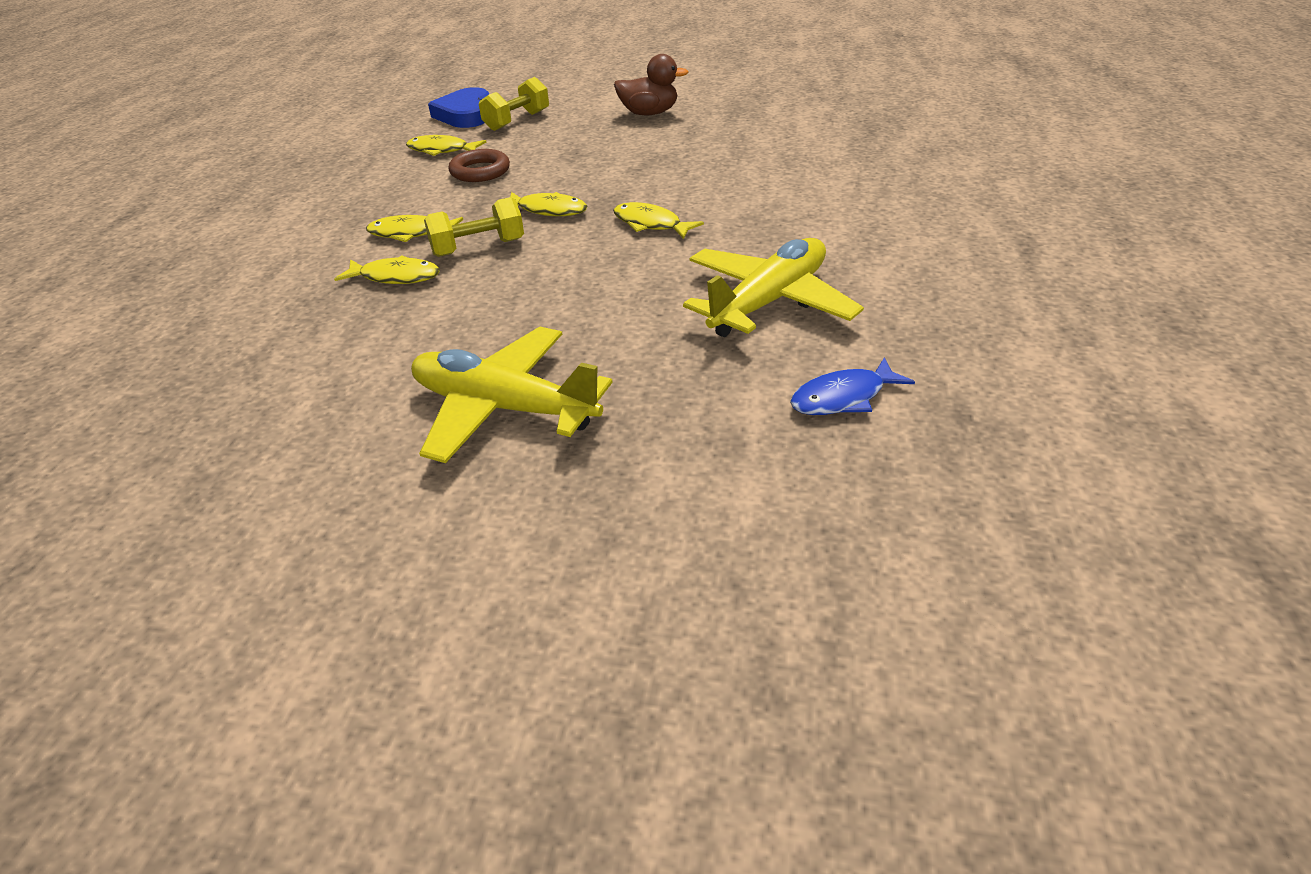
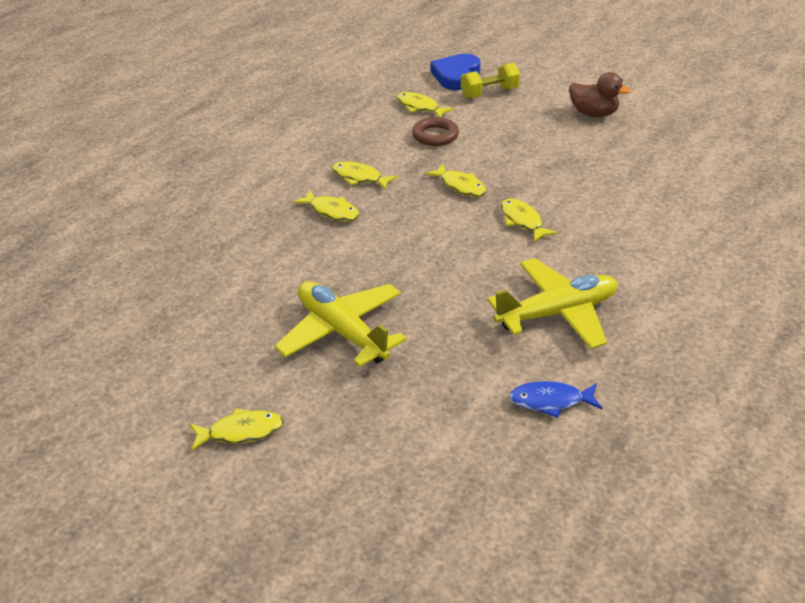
camera: 25 degrees right, 0 degrees up
yellow dumbbell [424,197,524,257] -> none
none -> yellow fish [190,408,284,451]

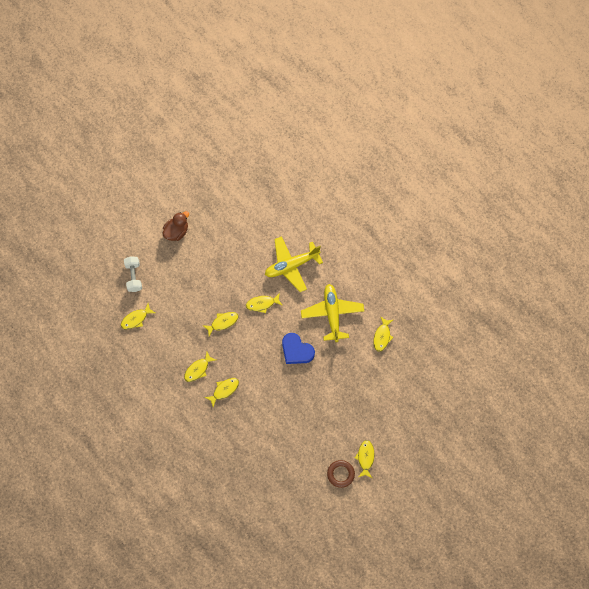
camera: 75 degrees left, 30 degrees up
yellow plane [274,281,407,367] -> yellow plane moved to [265,236,323,292]
brown ring [412,117,459,146] -> brown ring moved to [327,460,355,488]
blue heart [431,54,481,90] -> blue heart moved to [282,333,315,364]
yellow dumbbell [461,63,520,99] -> white dumbbell [124,256,142,292]
blue fish [509,381,602,418] -> yellow fish [373,316,393,352]

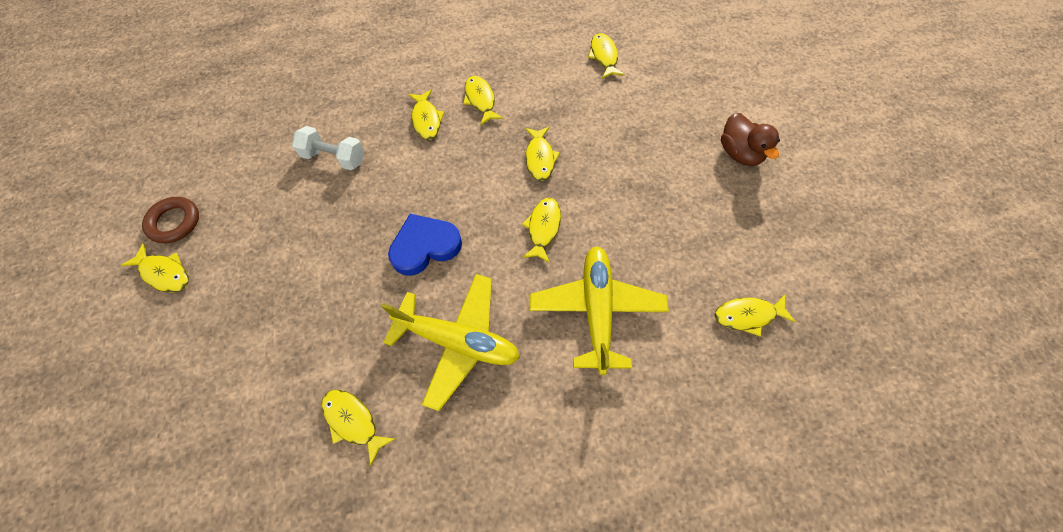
camera: 115 degrees right, 5 degrees down
white dumbbell [124,256,142,292] -> white dumbbell moved to [292,126,364,170]
none -> yellow fish [715,295,796,337]

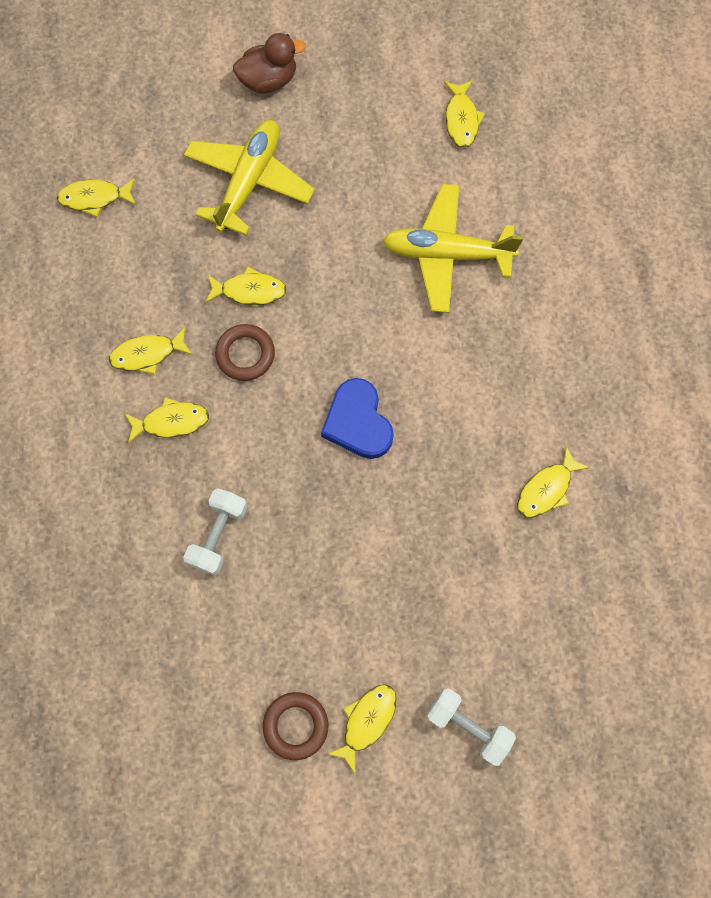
camera: 85 degrees left, 10 degrees up
yellow plane [381,274,520,411] -> yellow plane moved to [184,120,315,235]
yellow fish [522,198,561,263] -> none
none -> brown ring [215,324,275,381]
none -> white dumbbell [426,689,516,766]

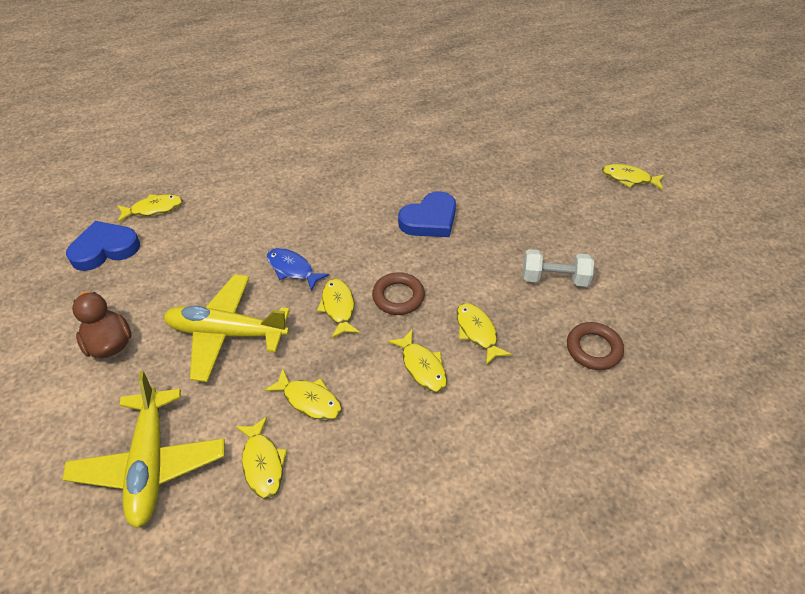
camera: 105 degrees left, 25 degrees down
brown ring [263,692,328,760] -> brown ring moved to [567,322,624,370]
yellow plane [382,184,523,313] -> yellow plane moved to [62,371,225,528]
white dumbbell [426,689,516,766] -> none
yellow fish [517,446,590,518] -> yellow fish moved to [264,369,342,420]
none -> blue heart [66,221,140,271]
none -> blue fish [267,248,329,291]

